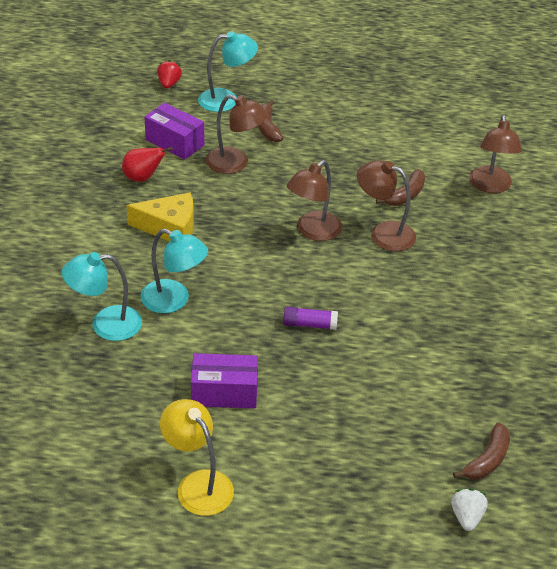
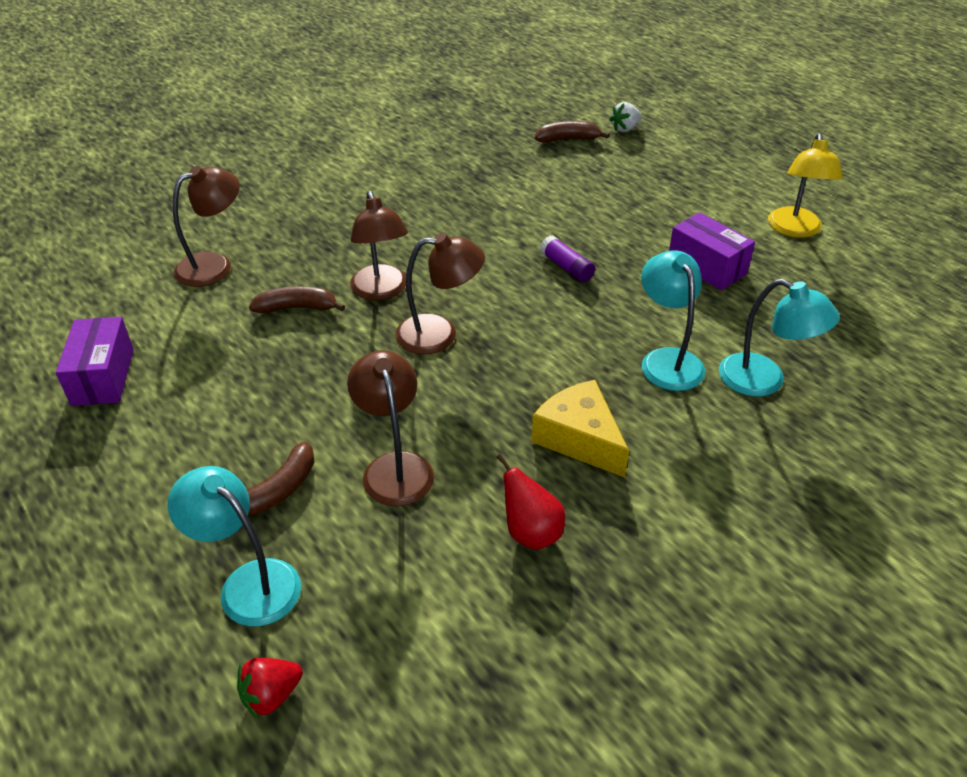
camera: 130 degrees left, 0 degrees up
purple box [145,103,204,160] -> purple box moved to [56,317,134,406]

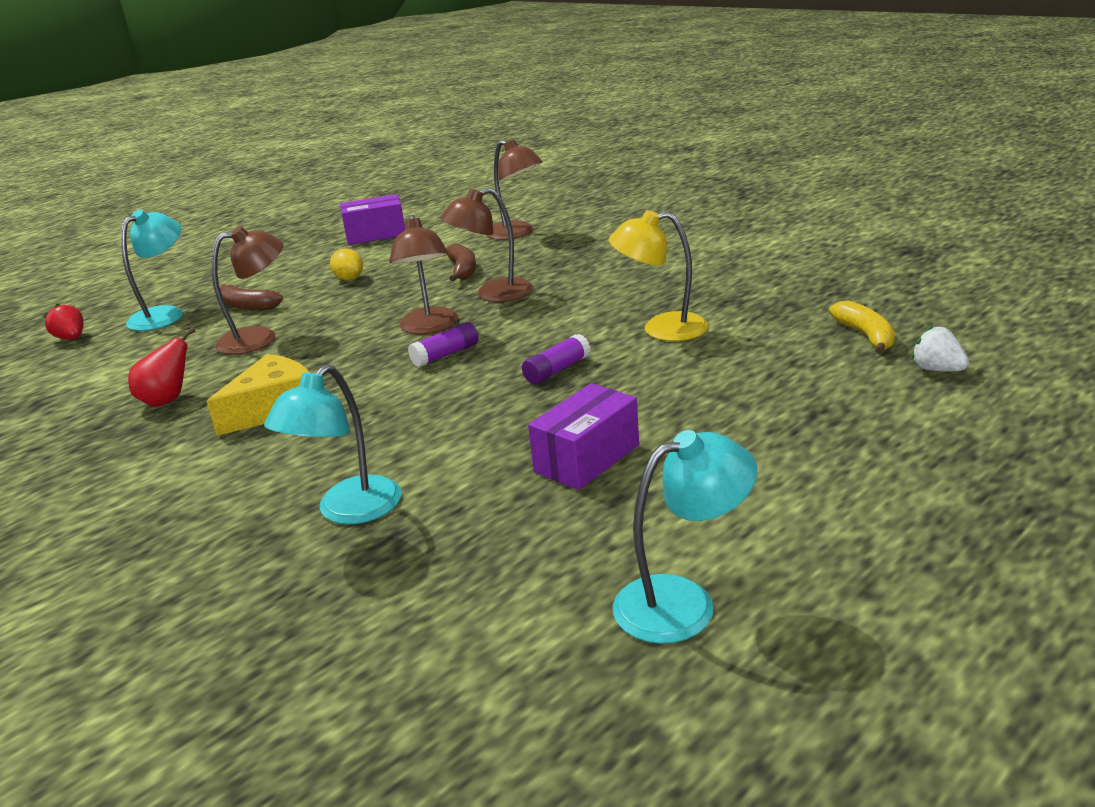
camera: 85 degrees right, 15 degrees down
brown banana [535,121,610,143] -> yellow banana [829,301,895,354]
turquoise lamp [641,250,705,391] -> turquoise lamp moved to [613,430,757,644]
yellow lamp [768,133,843,238] -> yellow lamp moved to [609,210,708,341]
none -> yellow lemon [330,249,363,280]
none -> purple glue stick [408,322,479,367]

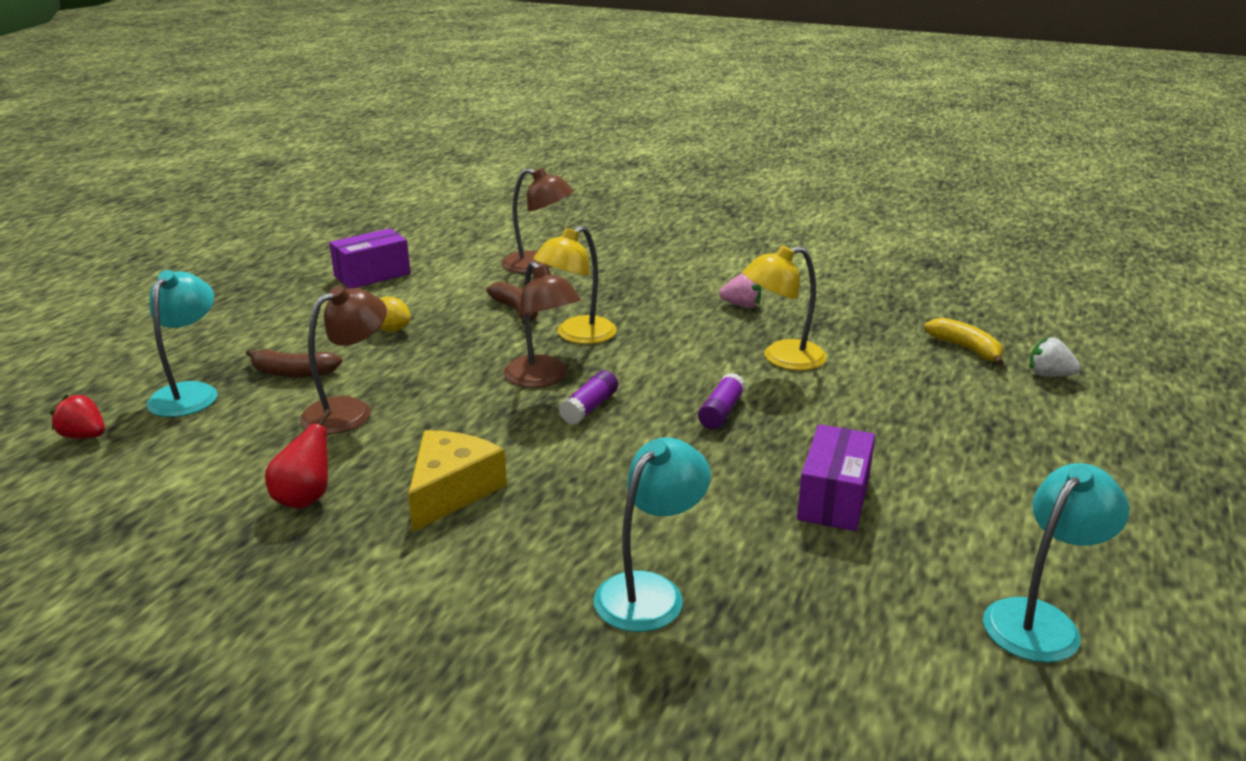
camera: 25 degrees left, 0 degrees up
turquoise lamp [264,365,401,524] -> turquoise lamp turned 150 degrees counterclockwise [594,437,711,632]
brown lamp [440,188,533,302] -> yellow lamp [533,226,617,344]
none -> pink strawberry [719,273,761,308]

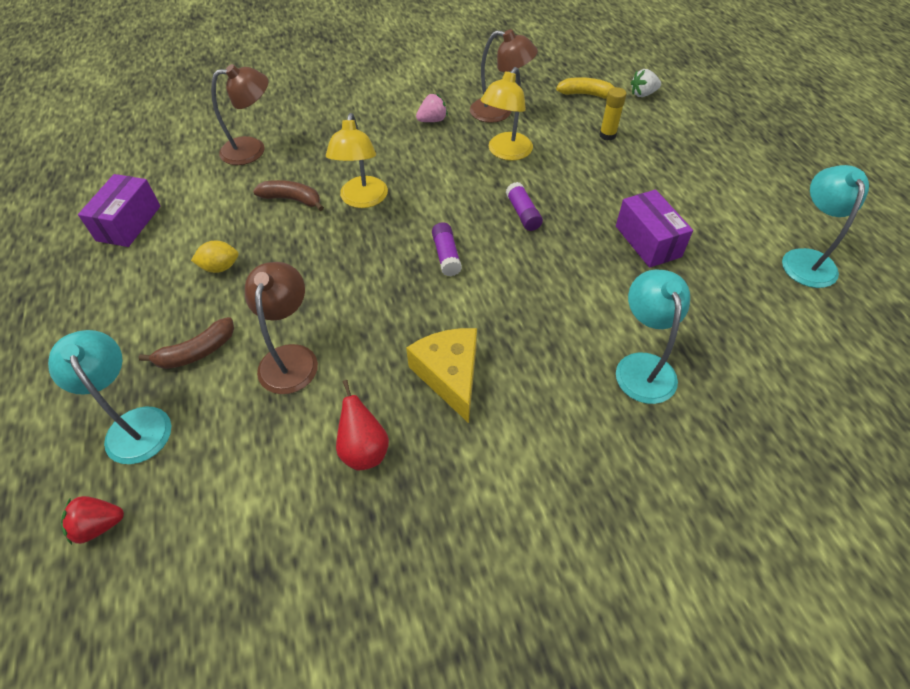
camera: 40 degrees left, 25 degrees up
brown lamp [504,261,581,388] -> brown lamp moved to [470,29,538,123]
none -> yellow glue stick [599,87,626,141]

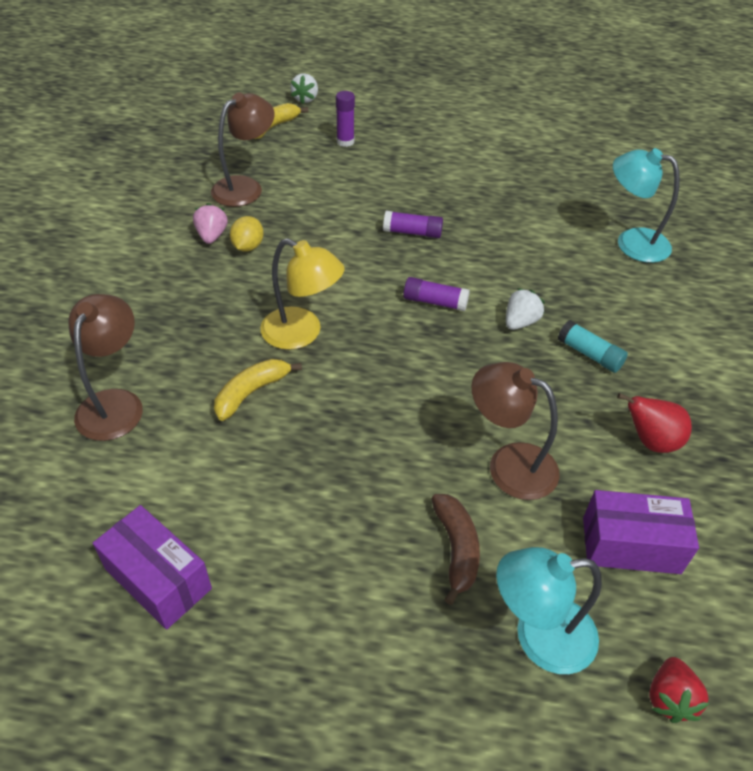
camera: 65 degrees left, 5 degrees down
yellow lemon [191,240,238,273] -> yellow lemon moved to [230,216,263,252]
brown banana [253,180,324,211] -> yellow banana [214,359,302,421]
yellow cheese [406,328,477,423] -> turquoise glue stick [558,320,628,373]
yellow lamp [481,67,533,161] -> none
yellow glue stick [599,87,626,141] -> purple glue stick [336,91,355,147]
purple box [616,190,693,268] -> purple box moved to [583,490,699,574]
turquoise lamp [782,165,869,288] -> none
none -> white strawberry [506,288,545,330]

